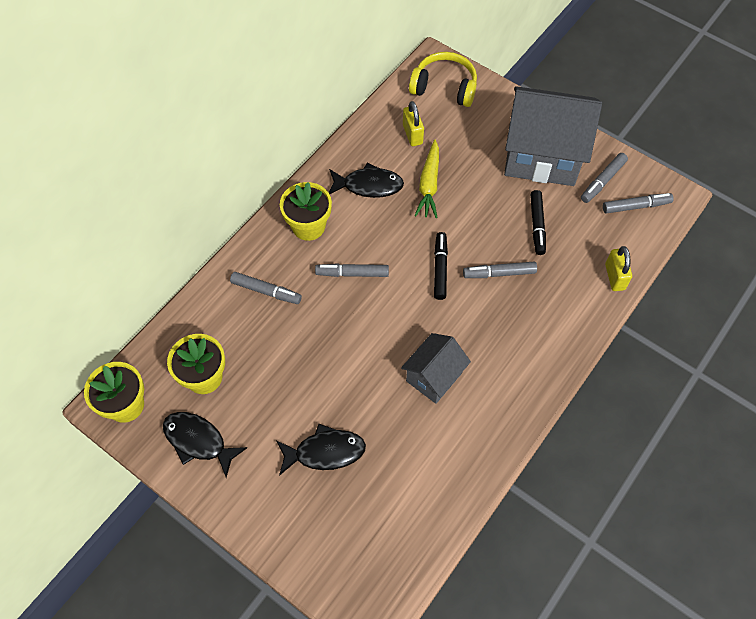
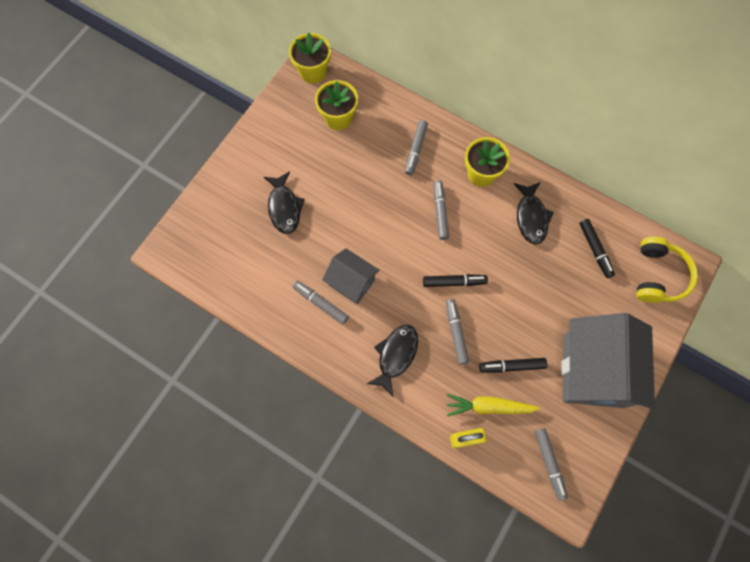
camera: 85 degrees right, 10 degrees up
black fish [163,412,247,478] -> black fish moved to [367,325,418,396]
yellow padlock [403,101,424,146] -> black marker [579,219,615,278]
yellow carrot [414,139,439,218] -> yellow carrot moved to [447,394,541,416]
grey marker [581,153,628,203] -> grey marker moved to [292,281,349,324]

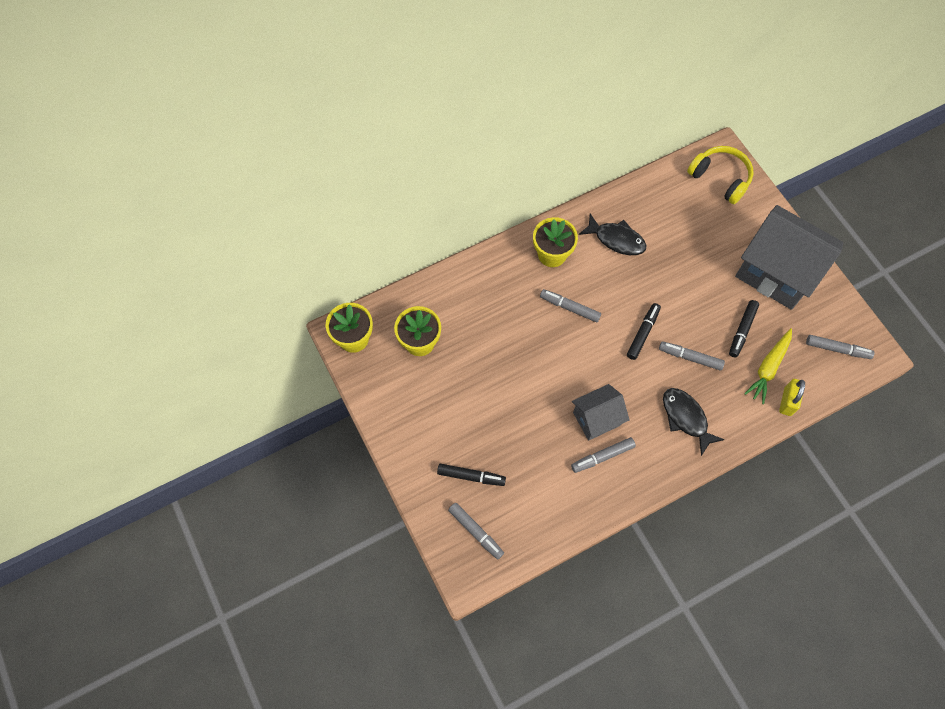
camera: 60 degrees left, 5 degrees down
black fish [264,171,305,234] -> none
grey marker [405,120,428,175] -> grey marker moved to [448,503,504,559]
black marker [579,219,615,278] -> black marker moved to [437,464,506,486]

